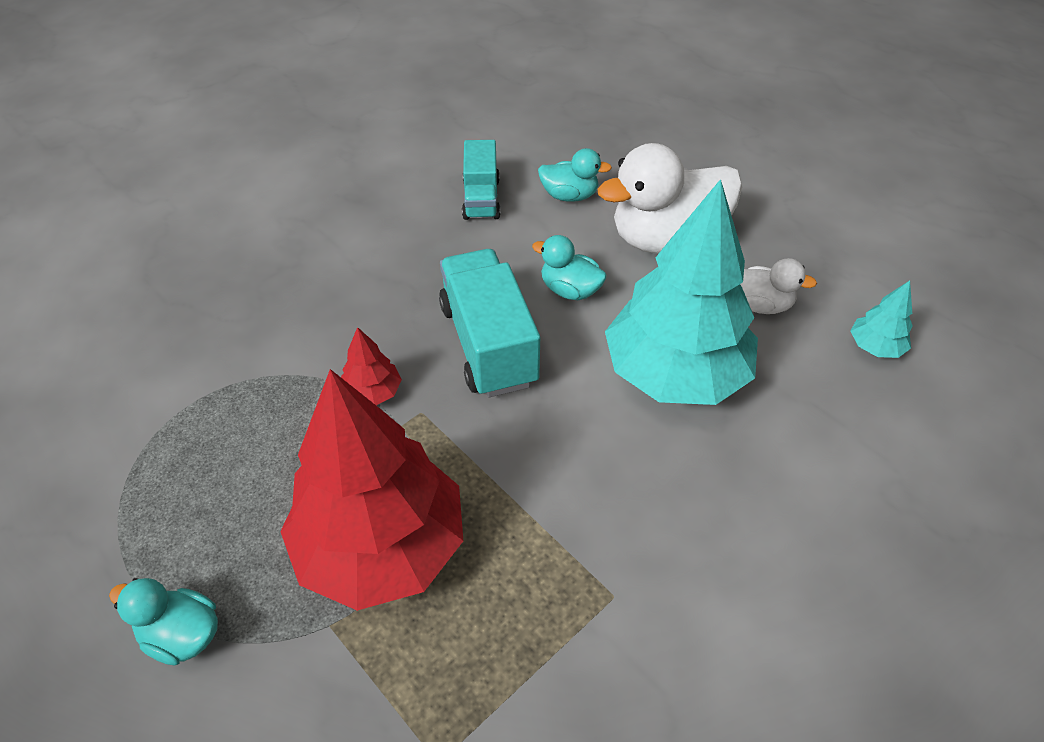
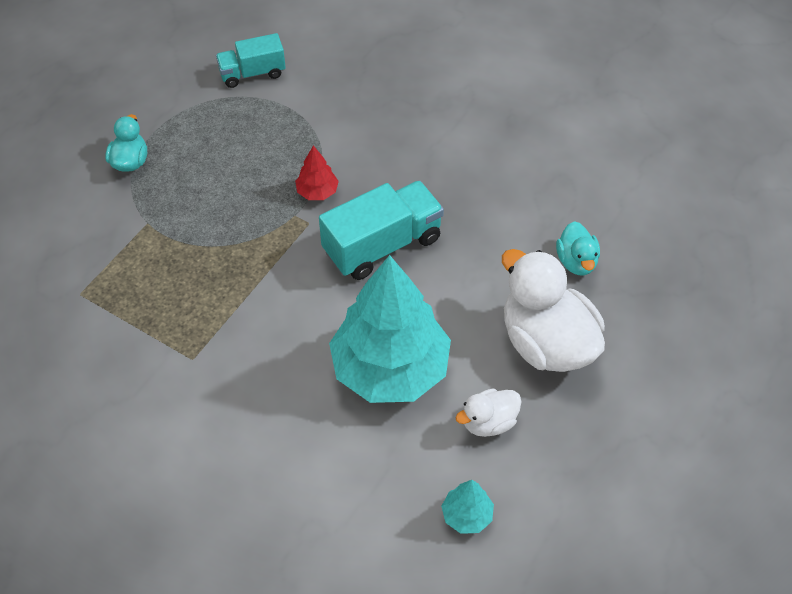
camera: 75 degrees right, 5 degrees up
red tree [280,369,463,611] -> none
turquoise truck [462,140,500,220] -> turquoise truck moved to [216,33,286,88]
turquoise duck [532,235,607,300] -> none
white duck [740,258,817,314] -> white duck turned 60 degrees clockwise [455,389,522,437]

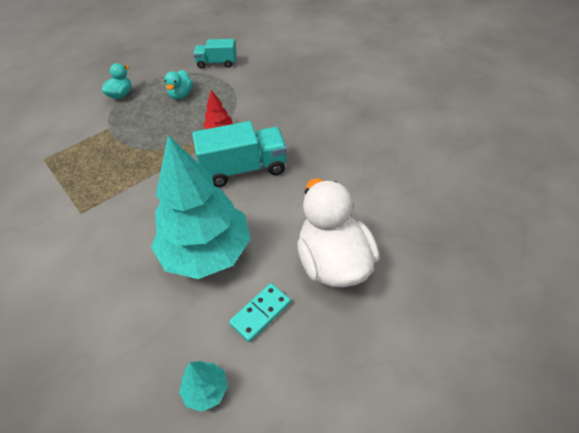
camera: 20 degrees right, 5 degrees down
white duck [455,389,522,437] -> turquoise domino [229,283,291,342]
turquoise duck [556,221,600,276] -> turquoise duck moved to [165,70,193,99]

